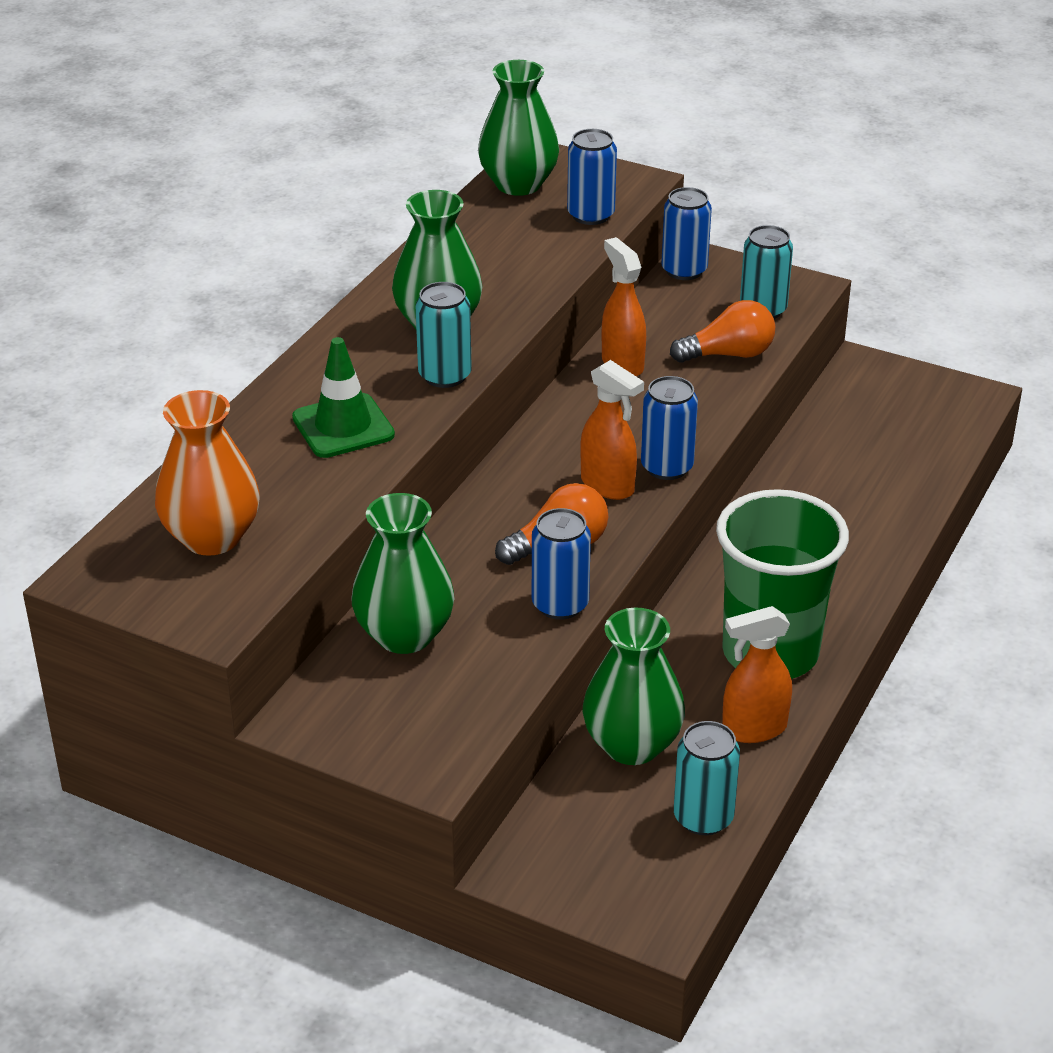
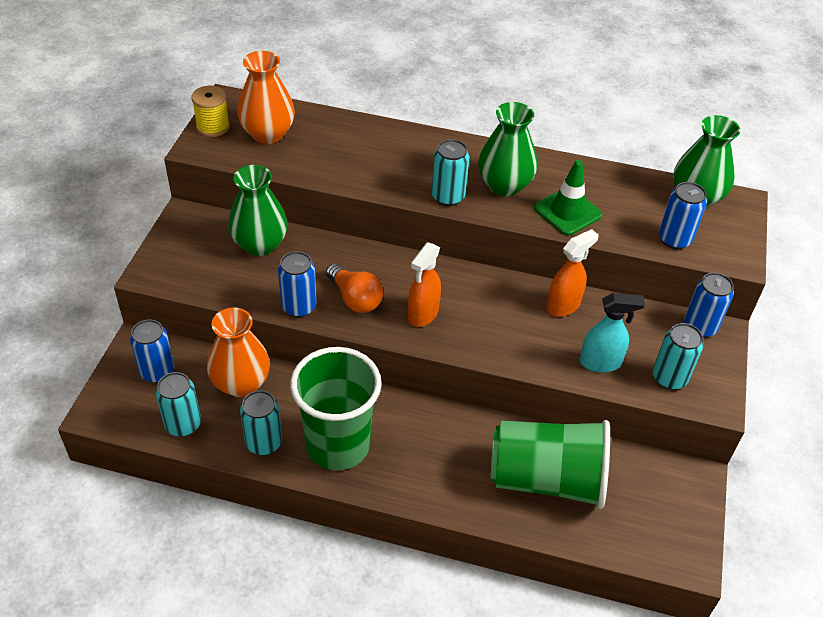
camera: 75 degrees right, 10 degrees up
green traffic cone [292,337,395,458] -> green traffic cone moved to [534,160,602,236]
green vase [583,608,685,765] -> orange vase [207,307,270,397]
blue can [641,376,698,480] -> blue can moved to [130,319,175,383]
orange light bulb [670,300,775,363] -> turquoise spray bottle [580,293,645,372]
orange spray bottle [722,606,792,743] -> turquoise can [240,390,282,455]
none -> yellow spool [192,86,230,137]
none -> green cup [491,420,610,509]

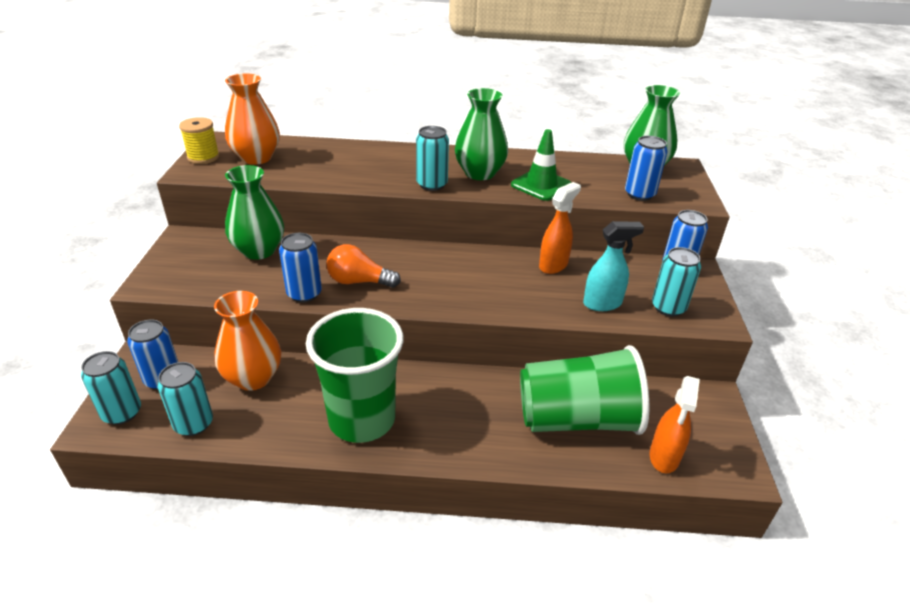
camera: 10 degrees left, 10 degrees down
turquoise can [240,390,282,455] -> turquoise can moved to [81,351,141,425]
orange light bulb [326,264,383,313] -> orange light bulb turned 150 degrees clockwise [326,244,401,288]
orange spray bottle [408,242,441,327] -> orange spray bottle moved to [650,376,700,473]

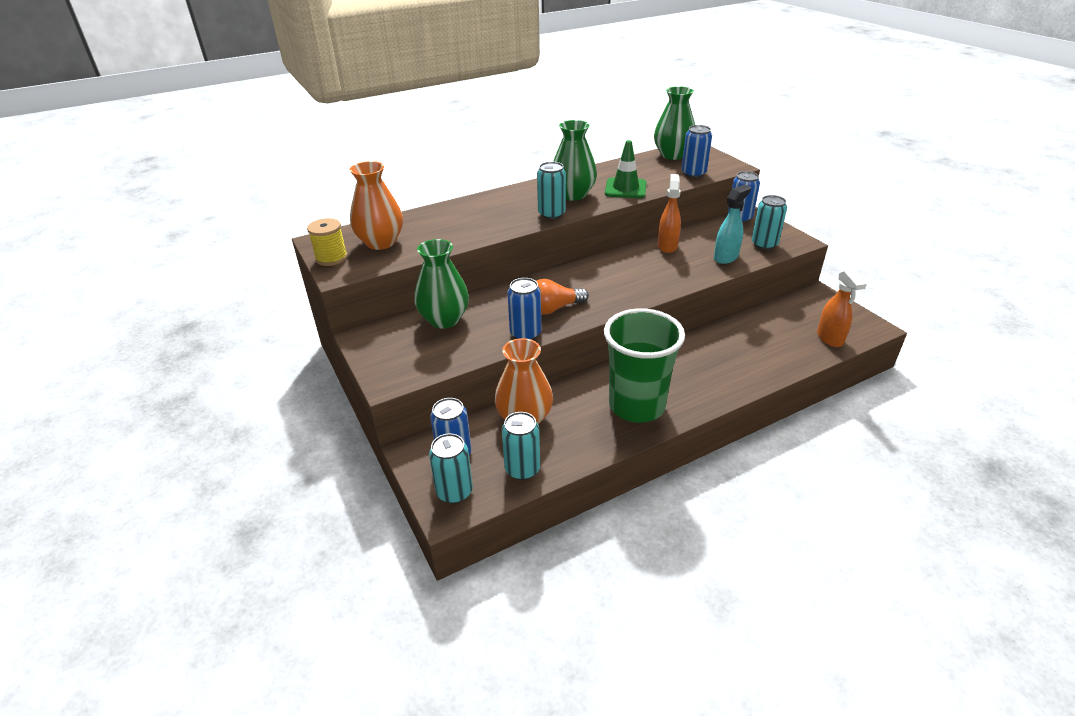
camera: 30 degrees left, 0 degrees up
green cup [520,345,649,435] -> none

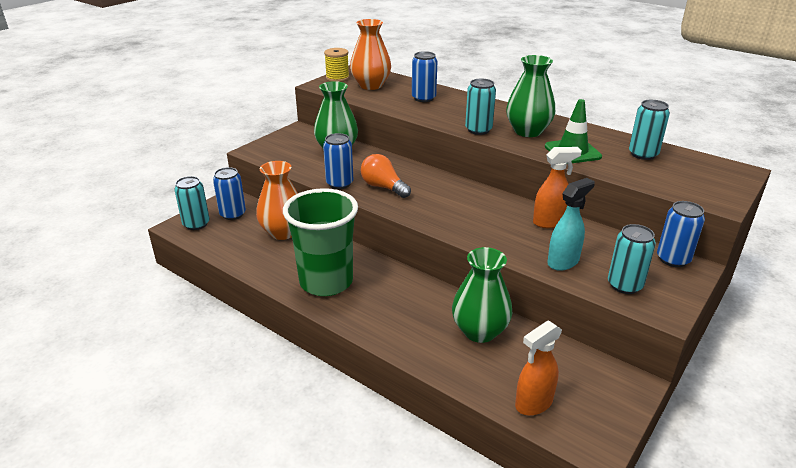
camera: 65 degrees right, 5 degrees down
turquoise can [502,412,540,480] -> turquoise can moved to [629,100,670,160]
green vase [654,86,695,160] -> green vase moved to [452,247,512,343]
blue can [682,125,712,178] -> blue can moved to [412,51,437,102]
turquoise spray bottle [714,185,751,264] -> turquoise spray bottle turned 60 degrees counterclockwise [547,178,595,271]

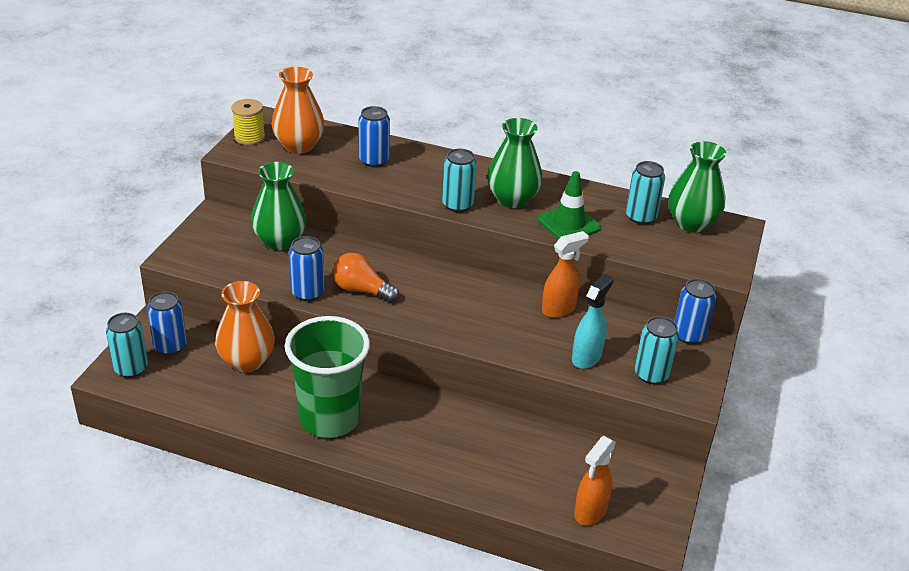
camera: 20 degrees left, 5 degrees up
green vase [452,247,512,343] -> green vase moved to [668,141,726,233]

